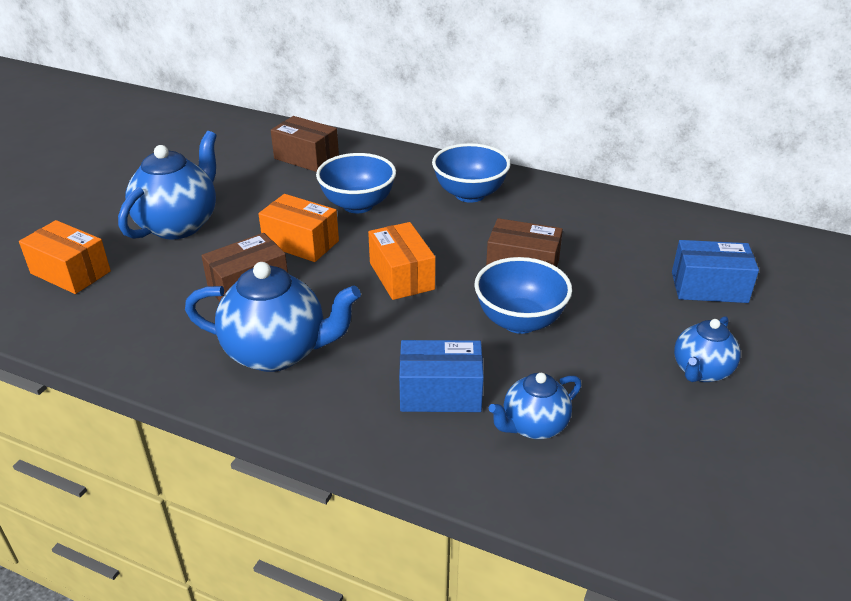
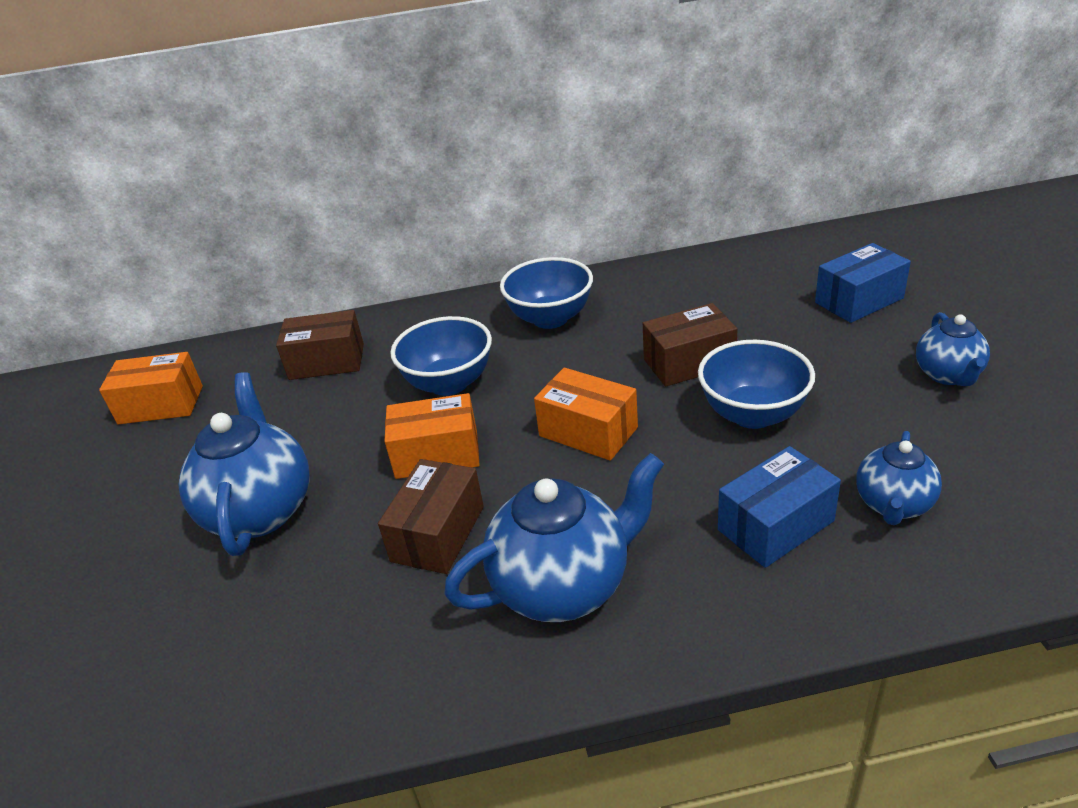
camera: 30 degrees left, 0 degrees up
orange box [19,220,111,294] -> orange box moved to [99,352,203,424]

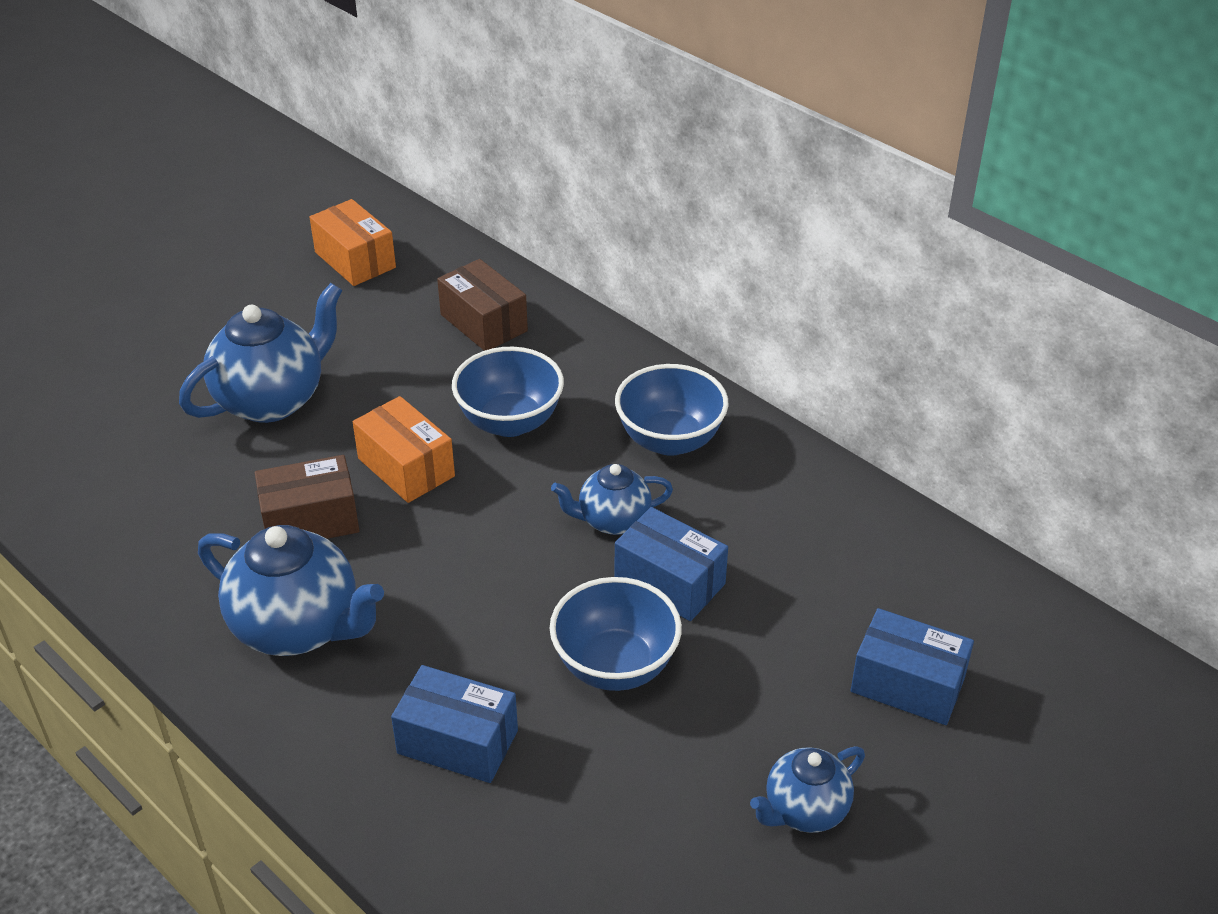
camera: 50 degrees right, 5 degrees up
orange box [534,368,638,461] -> none
brown box [643,303,738,387] -> blue box [615,507,728,621]
blue teapot [856,431,942,525] -> blue teapot moved to [551,464,673,535]

